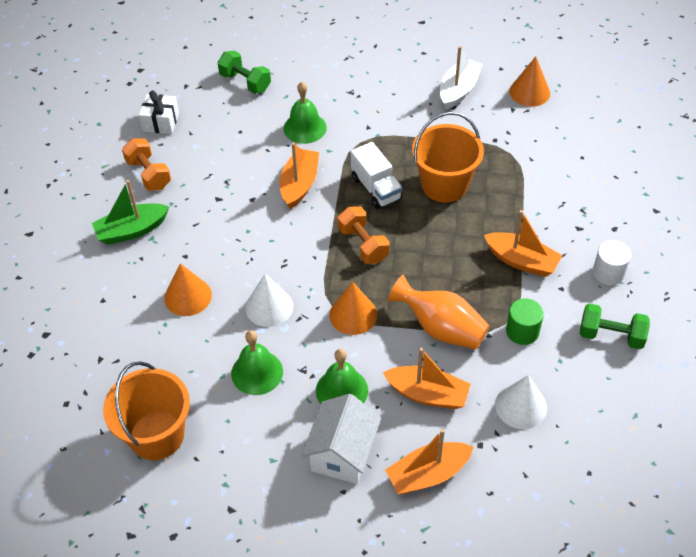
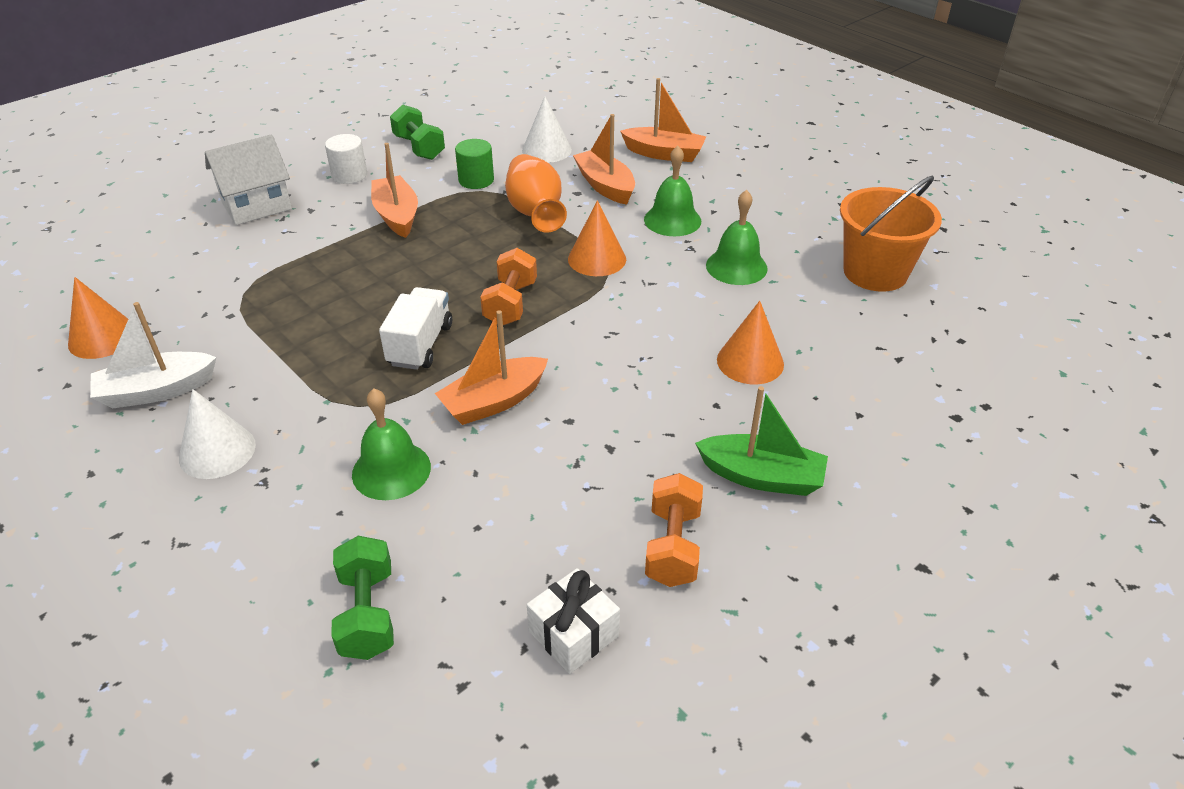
camera: 140 degrees left, 10 degrees down
white cone [245,274,293,327] -> white cone moved to [179,389,256,479]
white house [302,394,381,484] -> white house moved to [205,135,292,225]
orange bucket [412,112,484,203] -> none

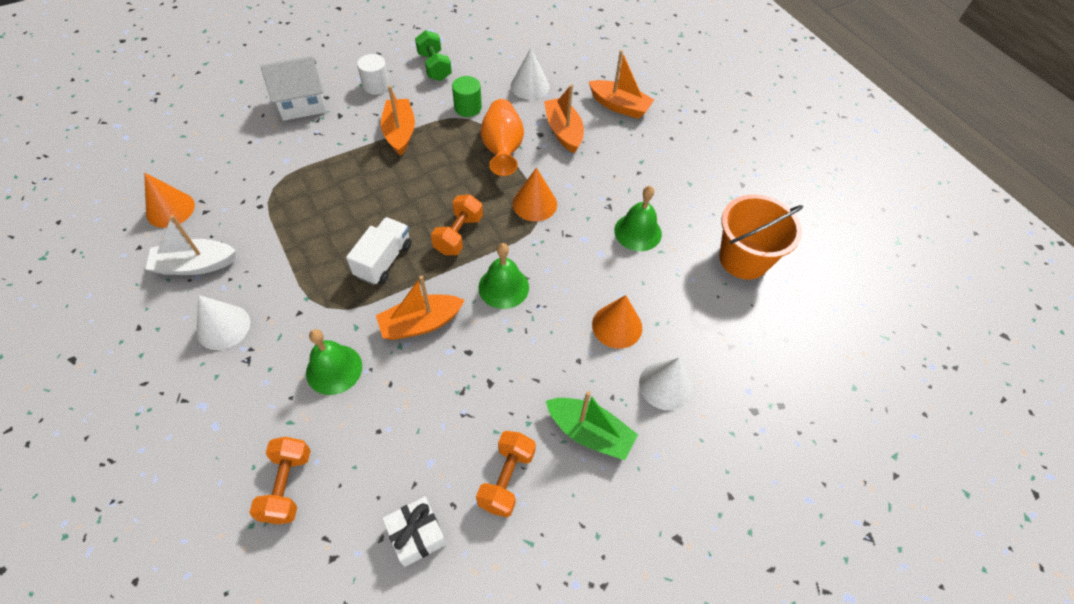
camera: 10 degrees right, 15 degrees up
green dumbbell [331,536,394,660] -> orange dumbbell [249,437,311,524]
green bell [644,146,701,236] -> green bell moved to [478,243,529,309]
none -> white cone [639,358,692,410]

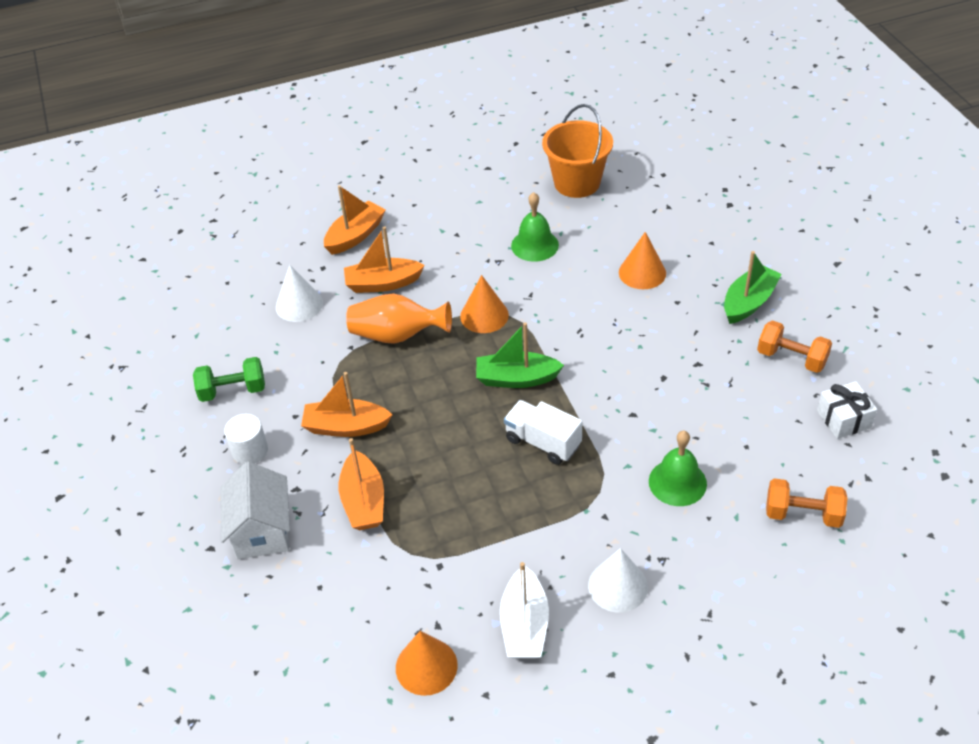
camera: 75 degrees left, 10 degrees down
orange boat [376,275,465,340] -> orange boat moved to [339,438,384,530]
orange dumbbell [431,194,483,255] -> green boat [476,322,564,388]
green cylinder [452,76,482,117] -> none
green bell [478,243,529,309] -> none
white cone [639,358,692,410] -> none

